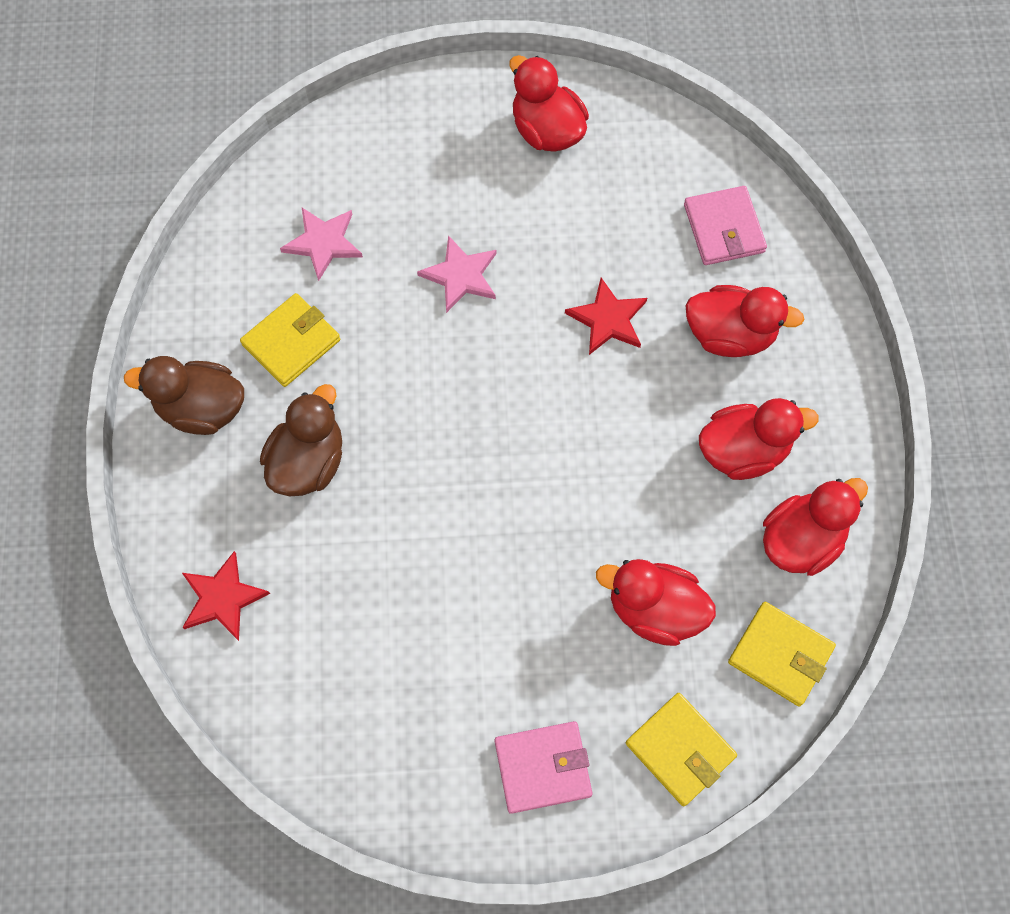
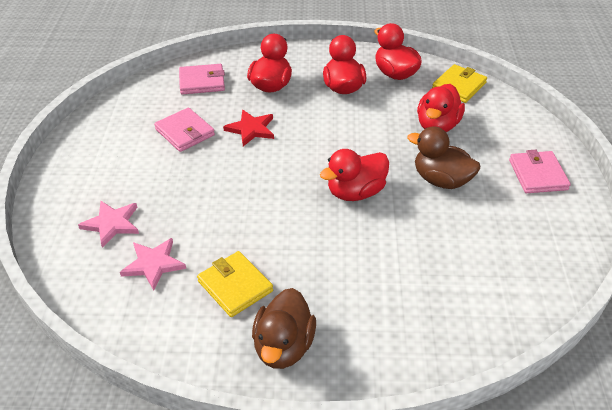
camera: 85 degrees left, 25 degrees down
red star [182,551,270,641] -> none
brown duck [260,384,342,496] -> brown duck moved to [407,126,480,189]
pink star [417,235,496,313] -> pink star moved to [78,201,139,248]
red duck [510,55,589,152] -> red duck moved to [320,149,389,201]
yellow wallet [626,693,737,806] -> none
none -> pink wallet [154,107,215,152]

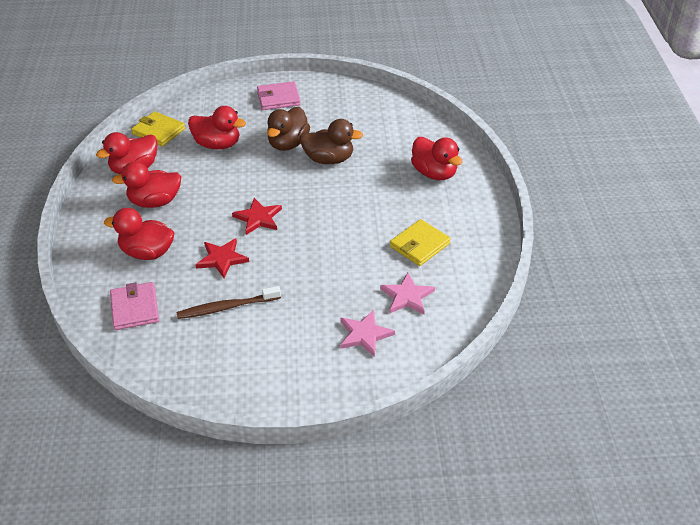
camera: 95 degrees left, 0 degrees up
pink wallet [154,107,215,152] -> brown toothbrush [176,286,281,319]
brown duck [252,288,316,369] -> brown duck moved to [300,119,363,164]
red duck [320,149,389,201] -> red duck moved to [411,137,463,180]
none -> red star [232,198,282,235]

